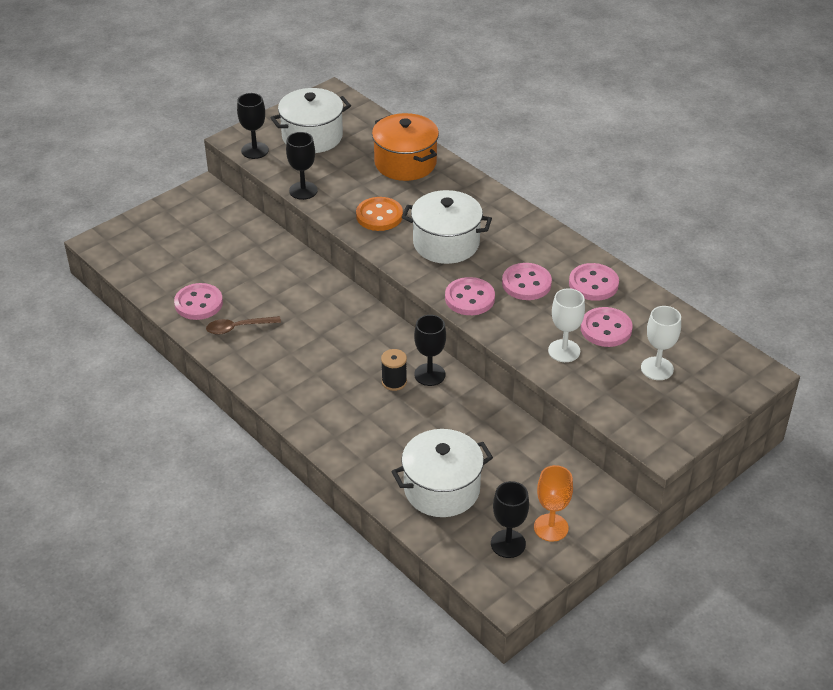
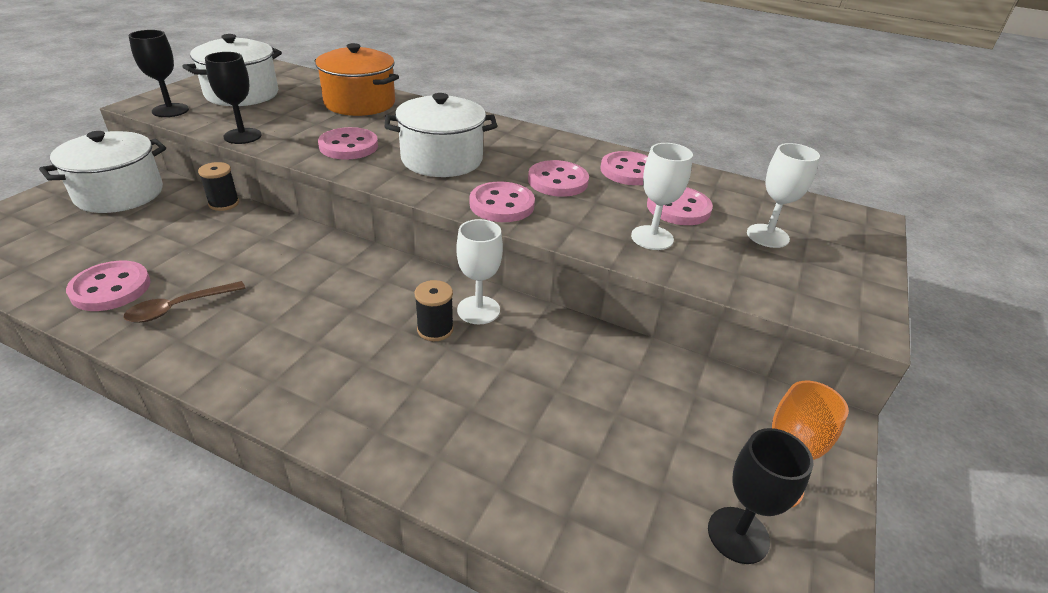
camera: 25 degrees left, 5 degrees down
orange button [356,197,403,231] -> pink button [318,127,378,160]
white pot [391,429,493,517] -> white pot moved to [39,131,166,213]
black goblet [414,315,446,386] -> white goblet [456,219,503,325]
none -> black spool [198,162,239,211]

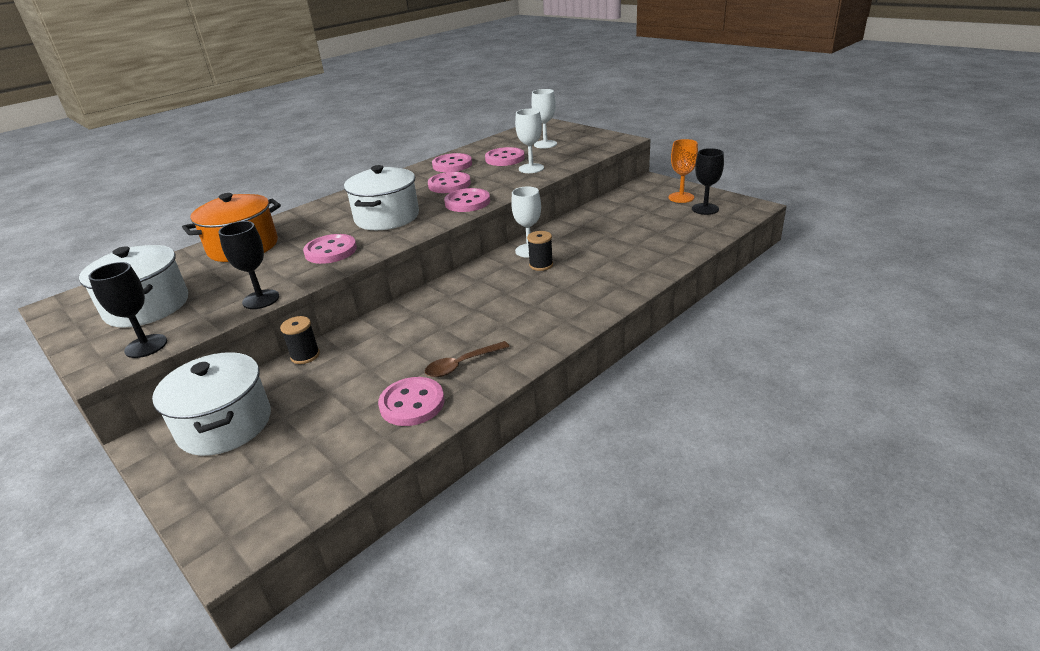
camera: 65 degrees left, 5 degrees down
brown spoon [124,281,245,323] -> brown spoon turned 75 degrees clockwise [425,341,510,377]

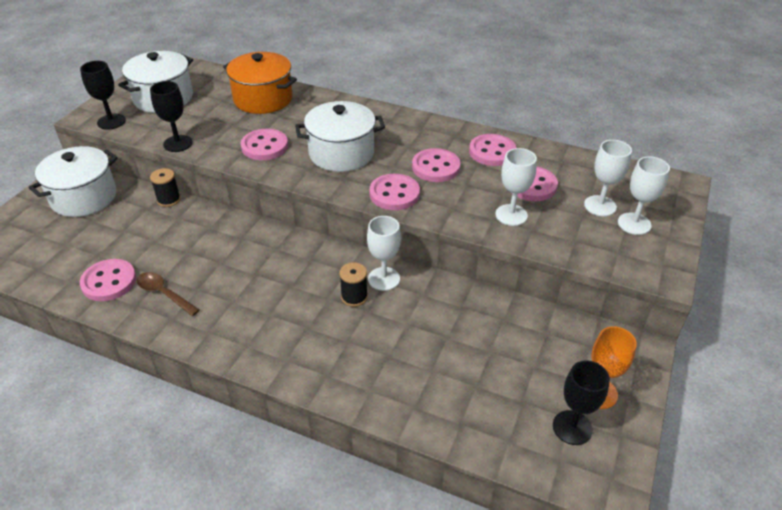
camera: 65 degrees right, 10 degrees up
none -> white goblet [618,156,670,235]

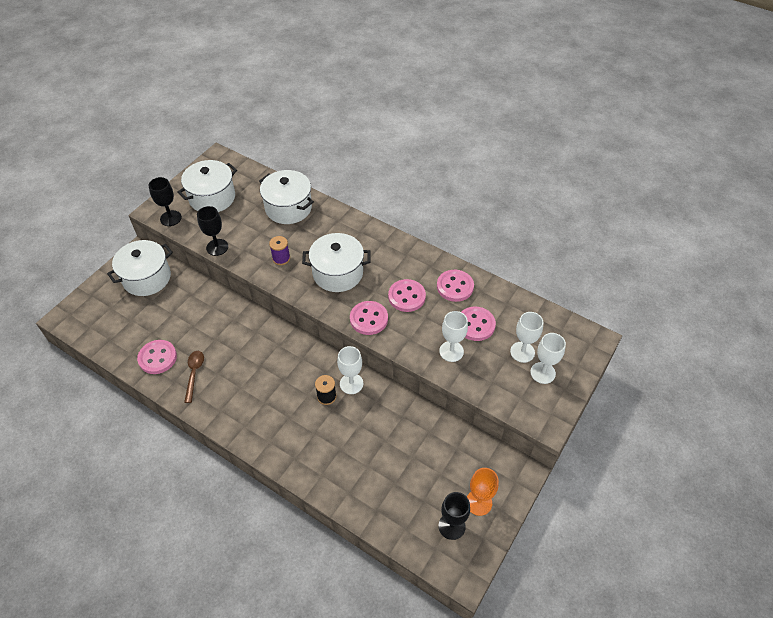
camera: 10 degrees right, 10 degrees up
brown spoon [137,272,200,316] -> brown spoon turned 45 degrees clockwise [184,351,204,403]
black spool [150,168,181,207] -> none
orange pot [223,52,297,114] -> white pot [259,170,314,224]
pink button [241,129,288,160] -> purple spool [269,236,290,265]

